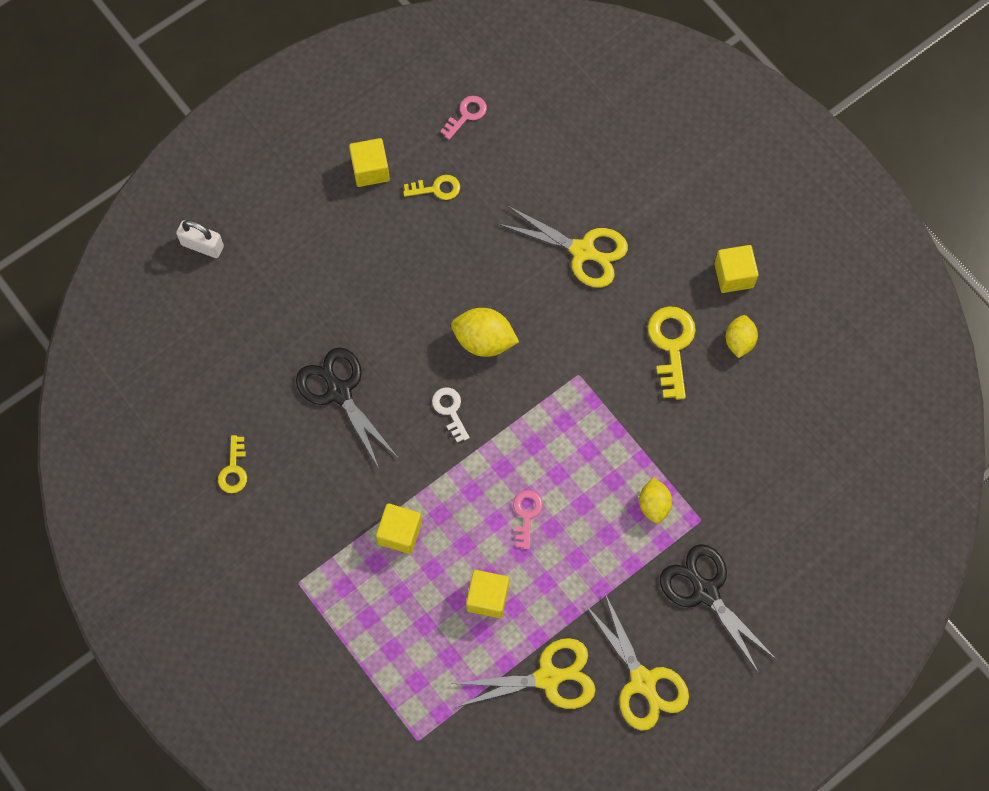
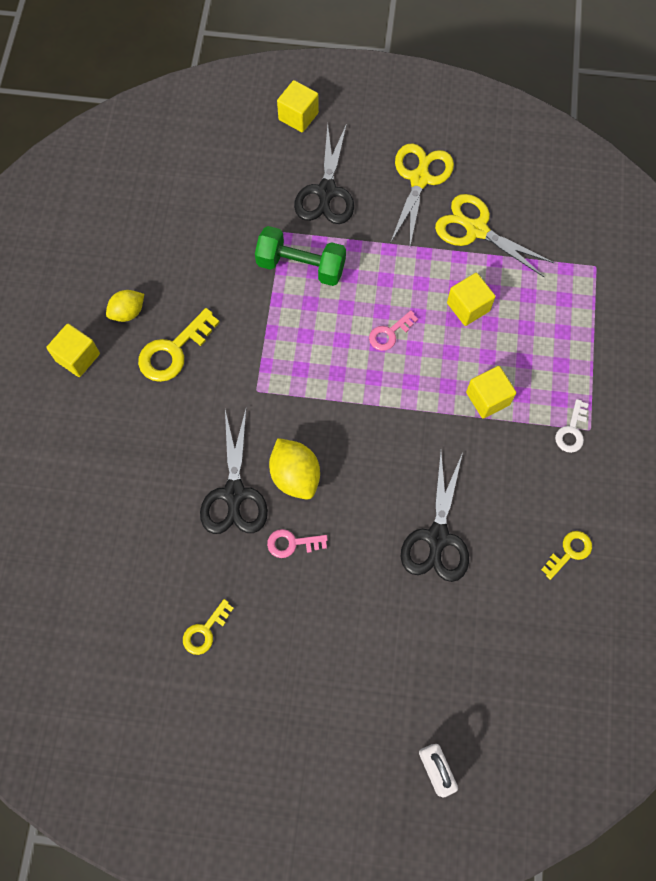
camera: 135 degrees left, 0 degrees up
yellow cube [349,138,390,187] -> yellow cube moved to [277,80,319,132]
yellow key [403,175,460,200] -> yellow key turned 90 degrees counterclockwise [183,599,234,655]
white key [432,388,469,443] -> white key moved to [555,399,588,453]
pink key [440,96,487,140] -> pink key moved to [267,529,328,558]
yellow scissors [498,205,628,288] -> none
yellow lemon [639,477,672,524] -> green dumbbell [255,226,346,286]
none -> black scissors [200,409,268,534]

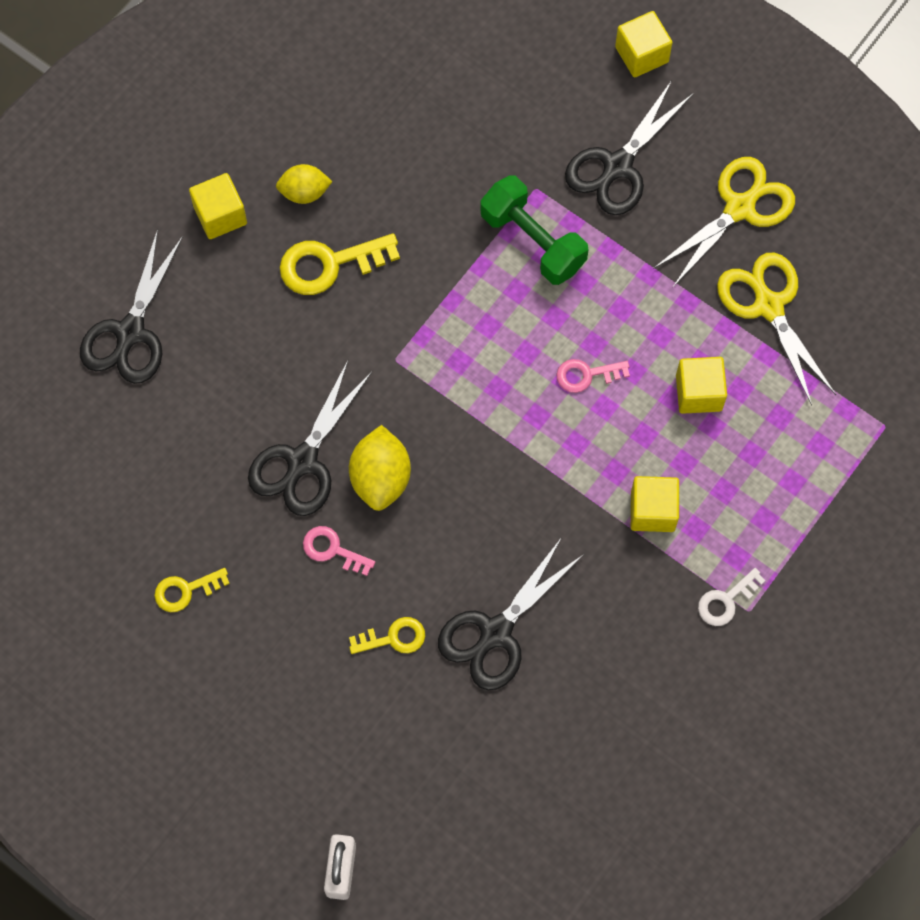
camera: 30 degrees right, 0 degrees up
yellow key [541,531,592,580] -> yellow key moved to [349,617,425,654]
none -> black scissors [80,229,183,384]

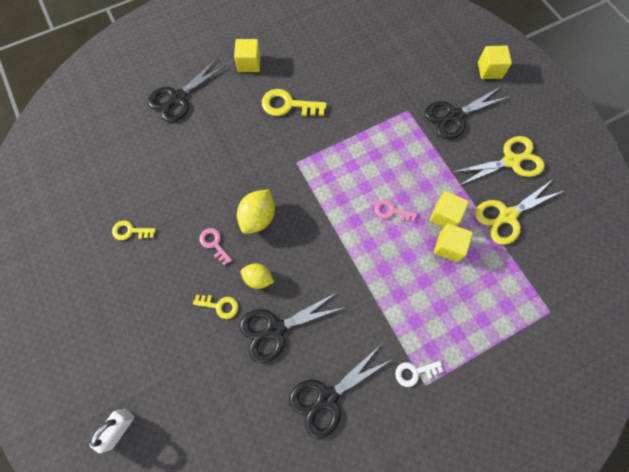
camera: 25 degrees right, 0 degrees up
black scissors [248,361,372,516] -> black scissors moved to [289,347,391,439]
yellow lemon [276,164,333,204] -> yellow lemon moved to [241,264,274,289]
green dumbbell [480,175,588,285] -> none
yellow cube [631,476,679,532] -> yellow cube moved to [430,191,469,227]
yellow scissors [717,253,836,406] -> yellow scissors turned 120 degrees counterclockwise [475,179,565,245]

